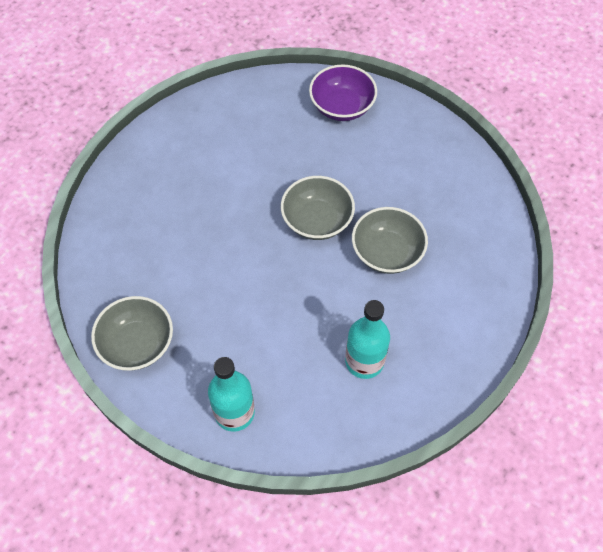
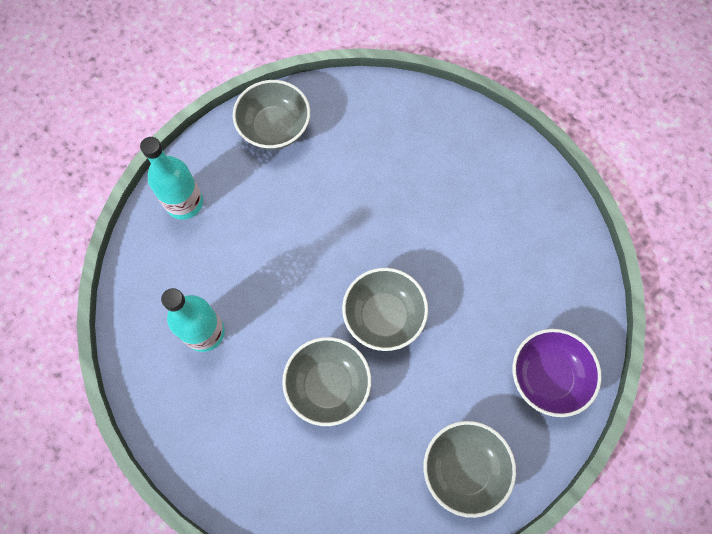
camera: 100 degrees right, 10 degrees up
none -> grey bowl [424,421,516,518]

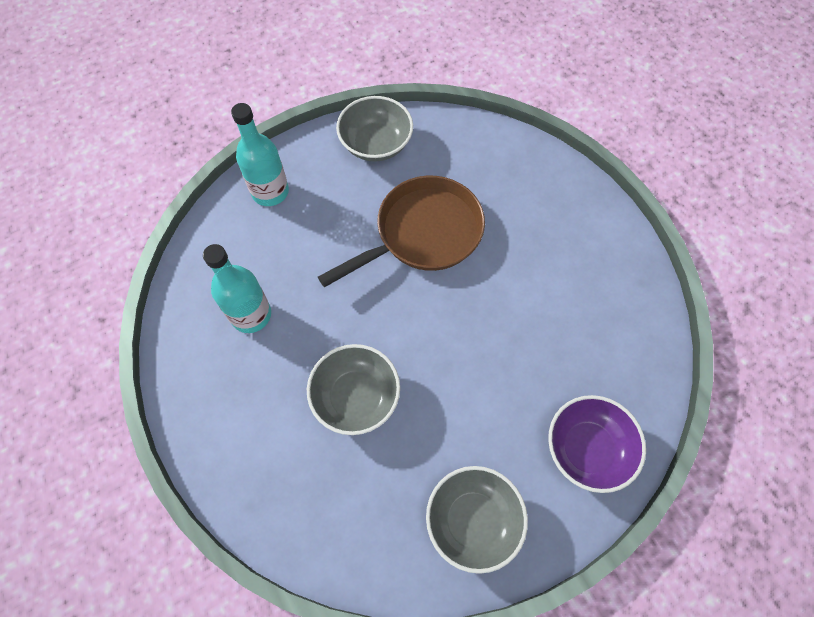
camera: 15 degrees right, 5 degrees down
grey bowl [342,268,428,351] -> none
none -> brown pan [318,176,485,287]

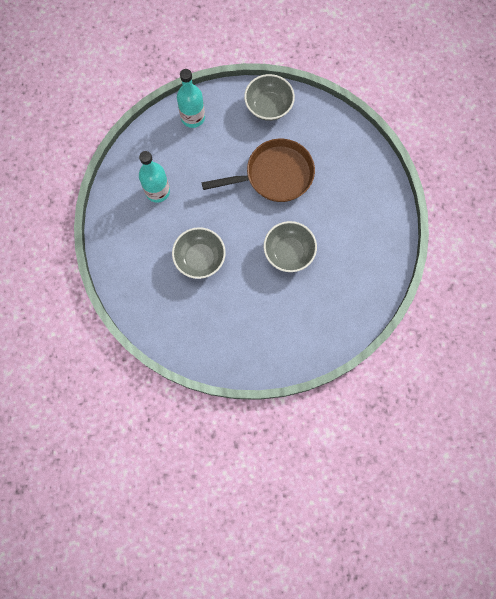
camera: 20 degrees right, 10 degrees up
grey bowl [426,466,528,574] -> grey bowl moved to [264,221,317,272]
purple bowl [548,395,646,493] -> none

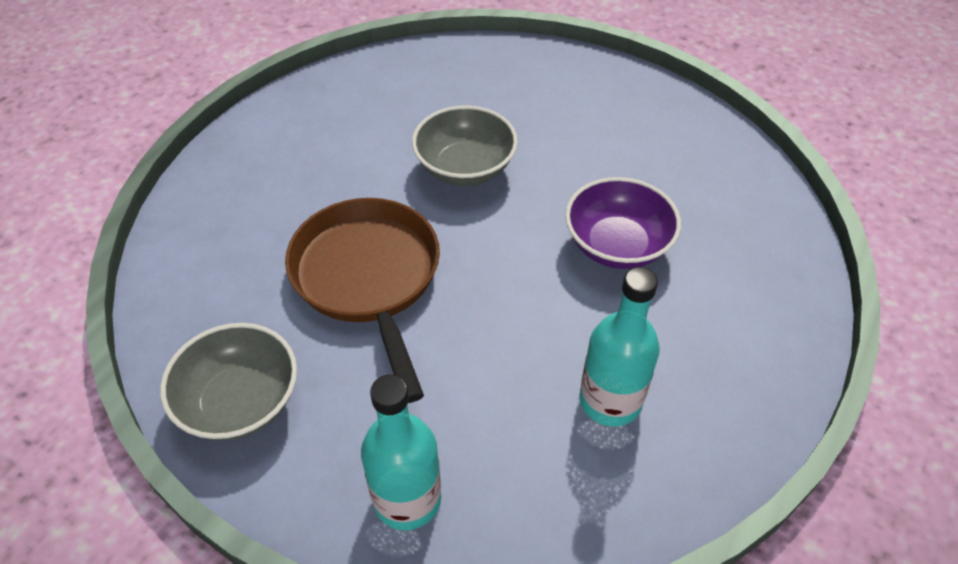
camera: 140 degrees left, 25 degrees down
grey bowl [172,227,226,279] -> purple bowl [565,177,681,269]
brown pan [202,139,315,202] -> brown pan turned 45 degrees clockwise [285,198,440,403]

